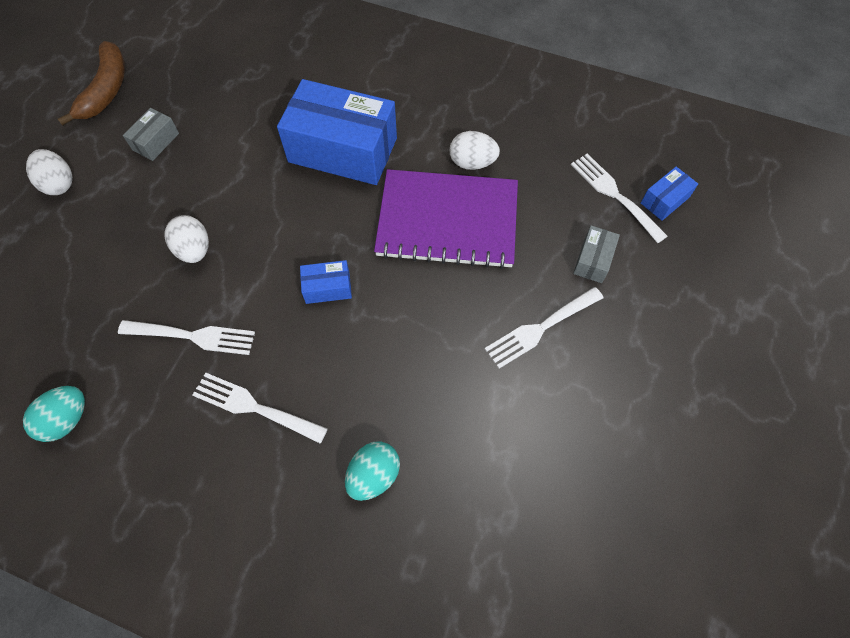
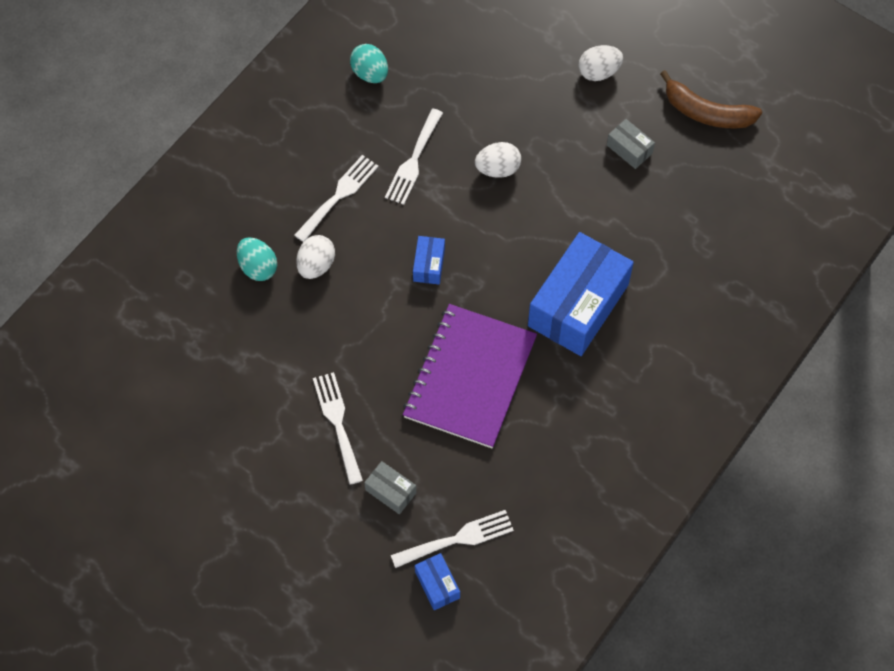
camera: 105 degrees right, 0 degrees up
white egg [450,131,500,170] -> white egg moved to [296,235,335,279]

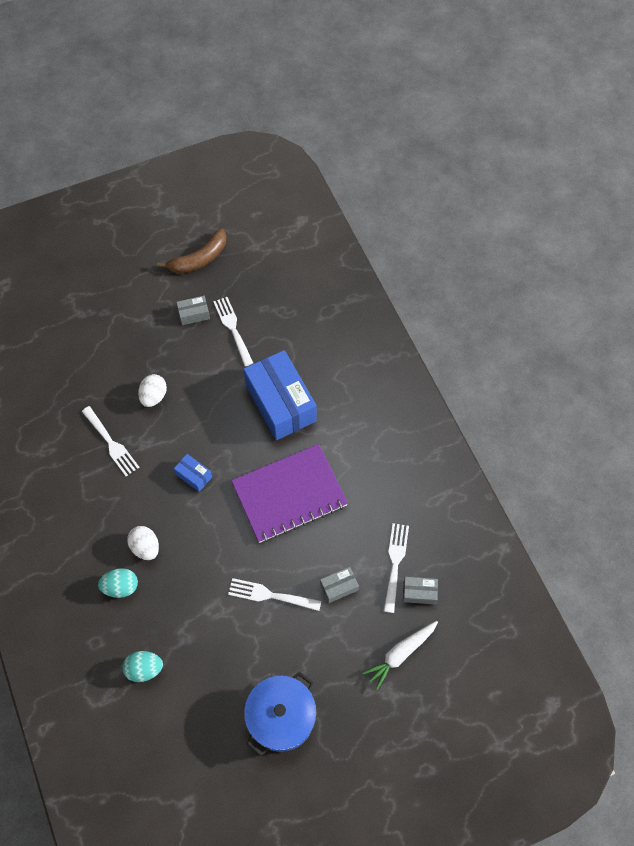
camera: 60 degrees left, 0 degrees up
white fork [294,155,379,242] -> white fork moved to [213,297,253,366]
turquoise egg [350,44,388,83] -> turquoise egg moved to [122,651,163,682]
purple notebook [403,304,537,448] -> purple notebook turned 75 degrees counterclockwise [231,444,348,543]
blue box [415,553,460,610] -> grey box [403,577,438,604]
white egg [578,45,623,81] -> none
none -> blue pot [244,672,317,756]
none -> white carrot [362,621,438,690]

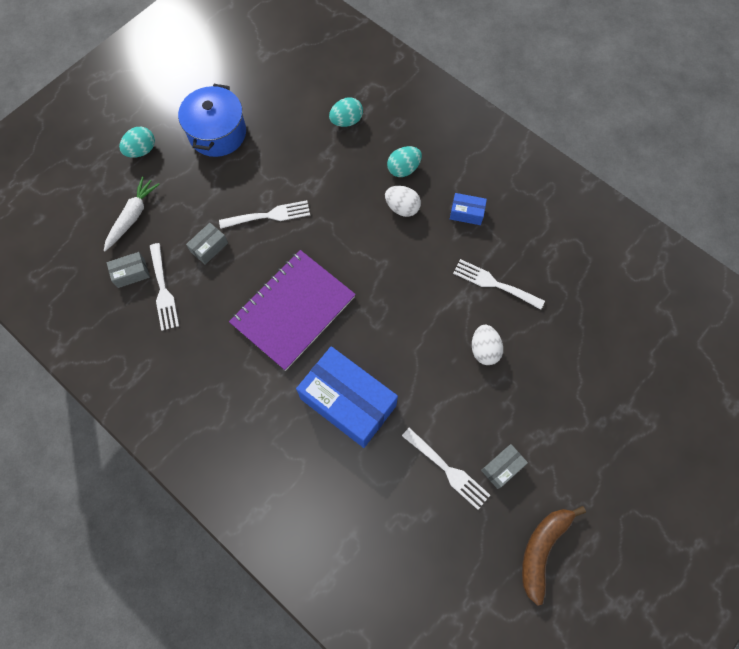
camera: 155 degrees right, 5 degrees up
blue box [174,454,212,492] -> blue box moved to [450,193,487,225]
none -> turquoise egg [119,127,155,158]

